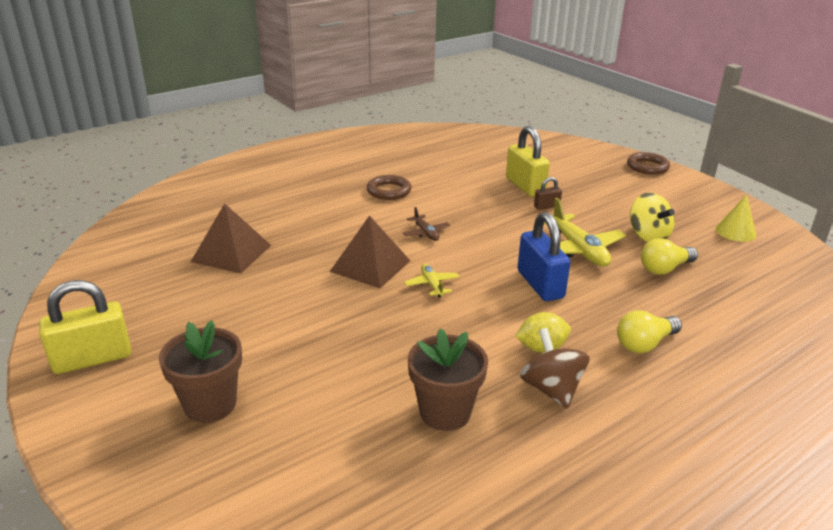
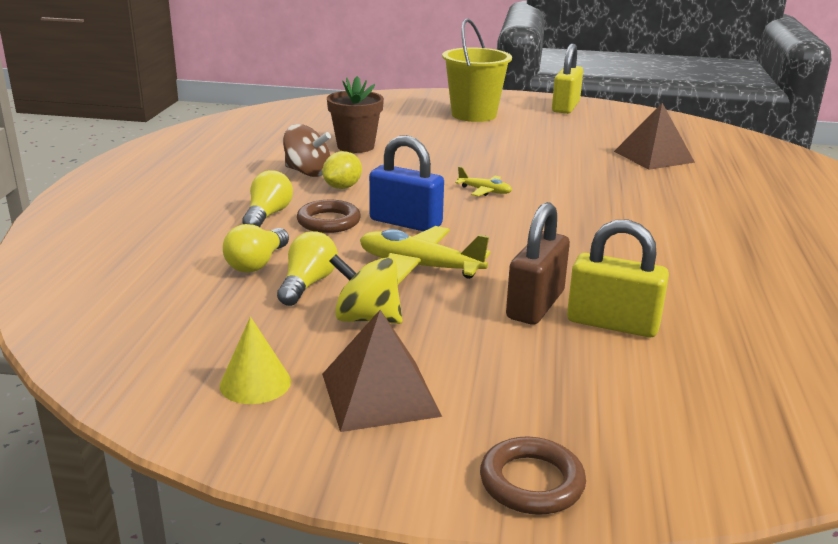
camera: 135 degrees right, 5 degrees down
brown flower pot [159,320,242,423] -> yellow bucket [442,19,512,122]
brown pyramid [330,215,410,288] -> brown pyramid moved to [322,310,442,432]
brown ring [367,175,412,200] -> brown ring moved to [297,200,361,233]
brown plane [403,207,450,241] -> none
brown padlock [534,177,562,210] -> brown padlock [506,202,570,325], size x2.05
none -> yellow light bulb [223,224,289,273]

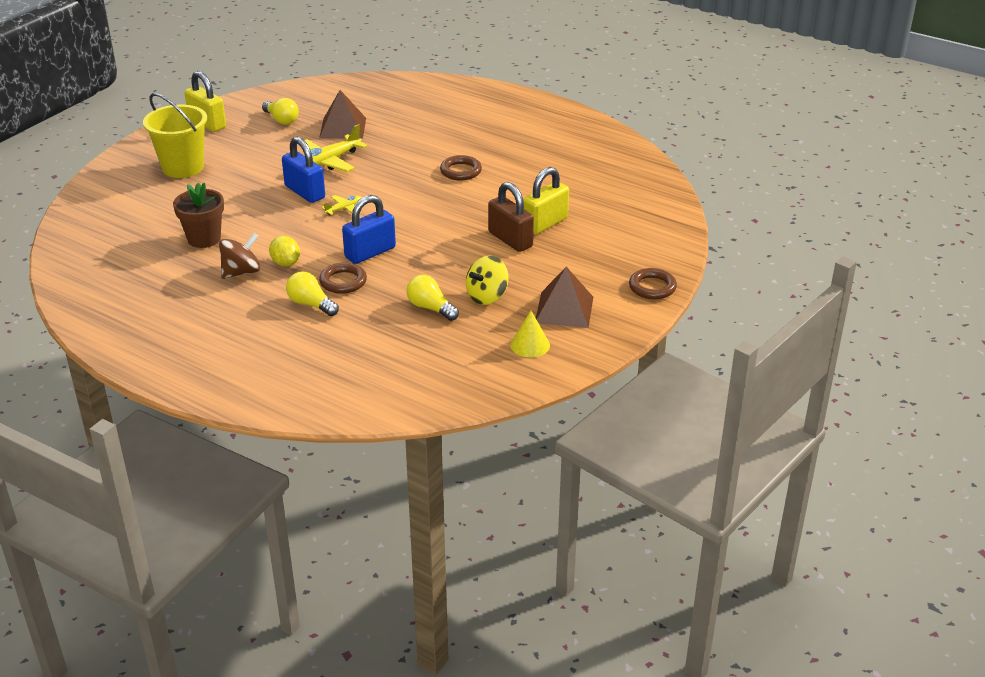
camera: 65 degrees left, 10 degrees up
yellow light bulb [223,224,289,273] -> yellow light bulb moved to [262,98,299,125]
yellow plane [360,226,490,284] -> yellow plane moved to [304,124,367,172]
none -> blue padlock [282,137,325,203]
none -> brown ring [440,155,482,181]

